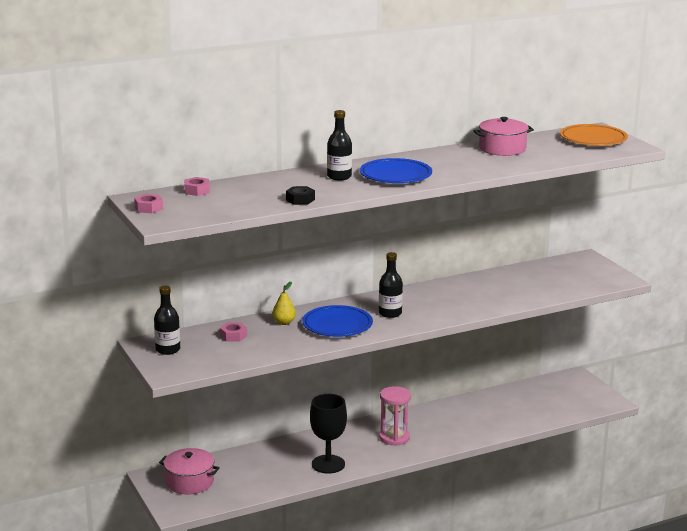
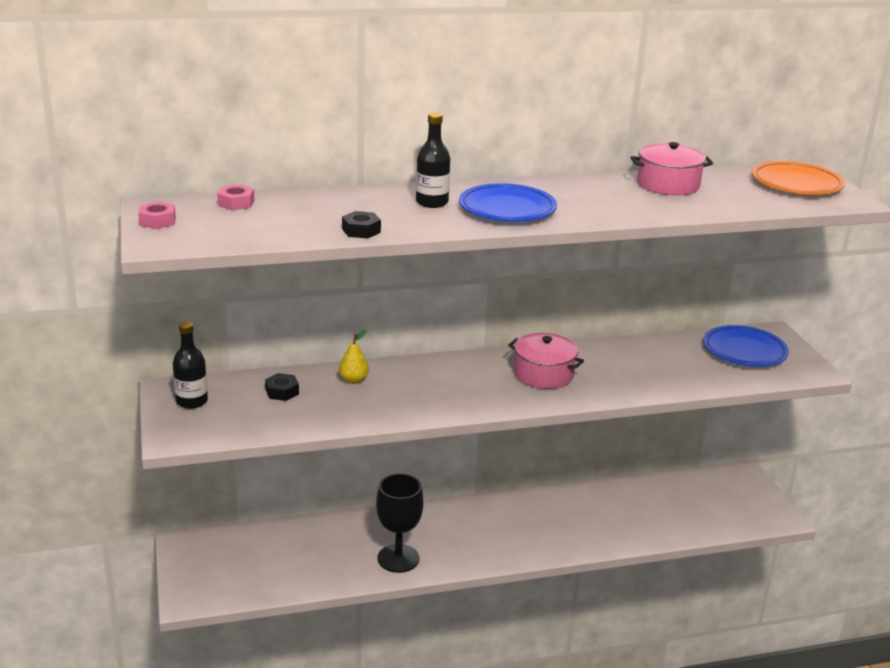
camera: 10 degrees right, 5 degrees up
pink pot [159,448,220,494] -> pink pot moved to [508,333,584,389]
pink nut [220,322,247,342] -> black nut [265,373,299,401]
blue plate [302,305,373,337] -> blue plate moved to [703,325,789,367]
black bottle [379,252,403,318] -> none
pink hourglass [379,386,411,446] -> none

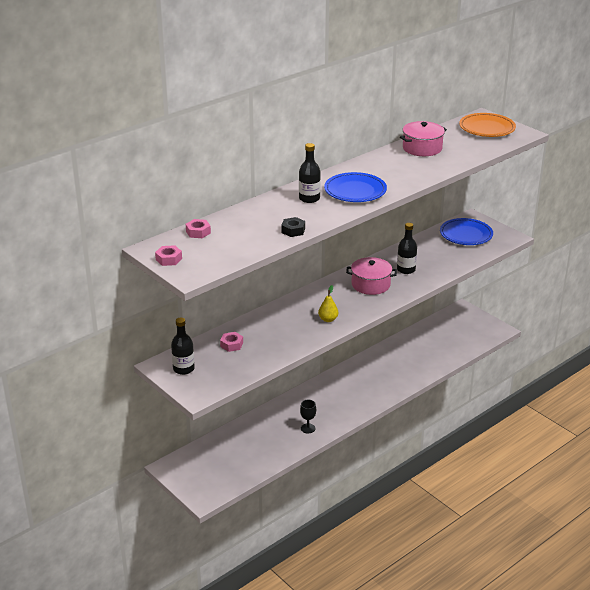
camera: 25 degrees left, 5 degrees up
black nut [265,373,299,401] -> pink nut [220,332,243,352]
yellow pear [339,330,369,384] -> yellow pear moved to [318,285,338,322]
black goblet [376,473,423,573] -> black goblet [300,400,316,433], size x0.53
none -> black bottle [397,223,417,274]

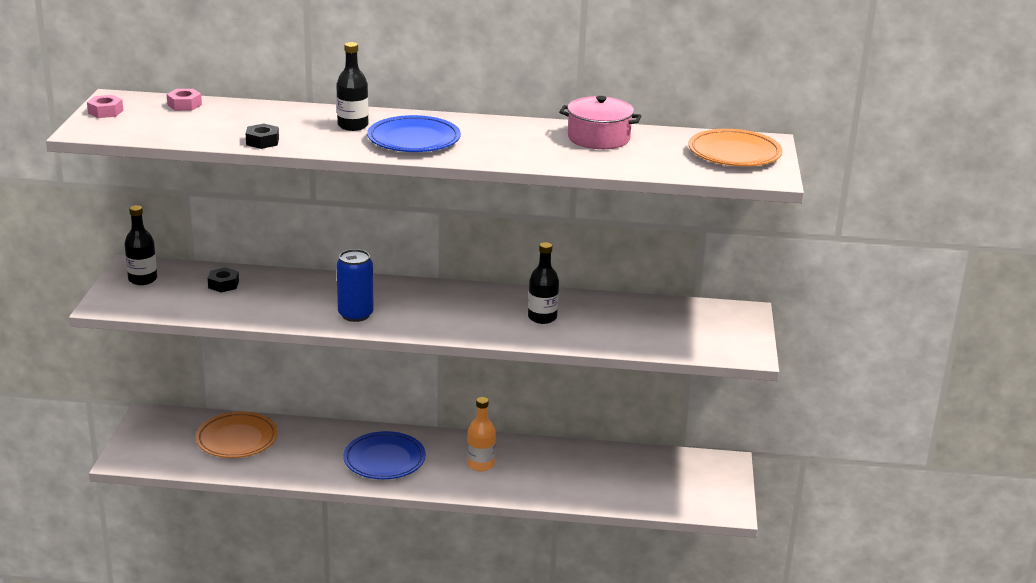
camera: 45 degrees right, 5 degrees down
pink nut [220,332,243,352] -> black nut [208,267,239,292]
black goblet [300,400,316,433] -> none
yellow pear [318,285,338,322] -> blue can [337,249,374,322]
pink pot [346,257,397,295] -> none
blue plate [440,218,493,245] -> blue plate moved to [343,431,426,479]
none -> orange plate [196,412,278,458]
none -> orange bottle [467,397,496,471]

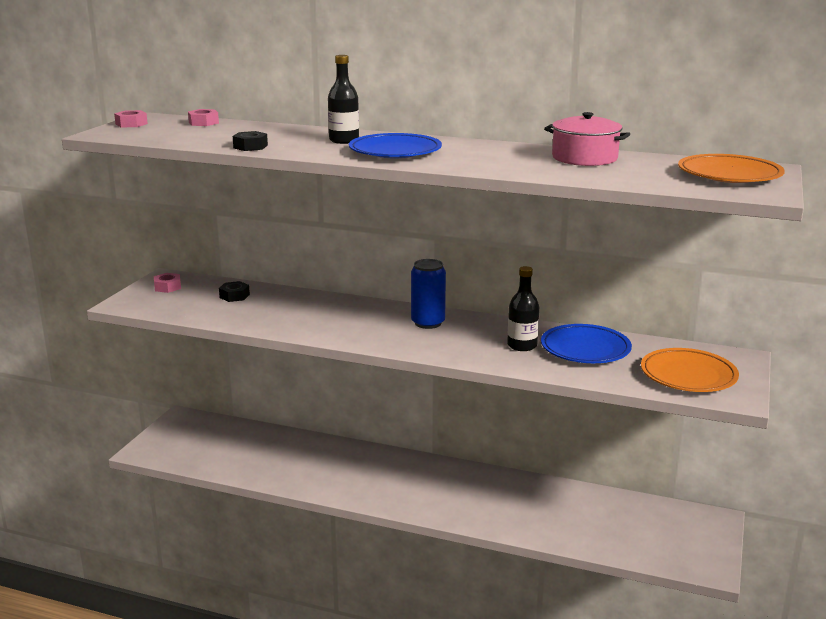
camera: 15 degrees right, 5 degrees down
black bottle [124,205,157,285] -> pink nut [154,273,181,293]
orange plate [196,412,278,458] -> orange plate moved to [641,348,739,392]
blue can [337,249,374,322] -> blue can moved to [411,259,446,329]
blue plate [343,431,426,479] -> blue plate moved to [541,324,632,363]
orange bottle [467,397,496,471] -> none

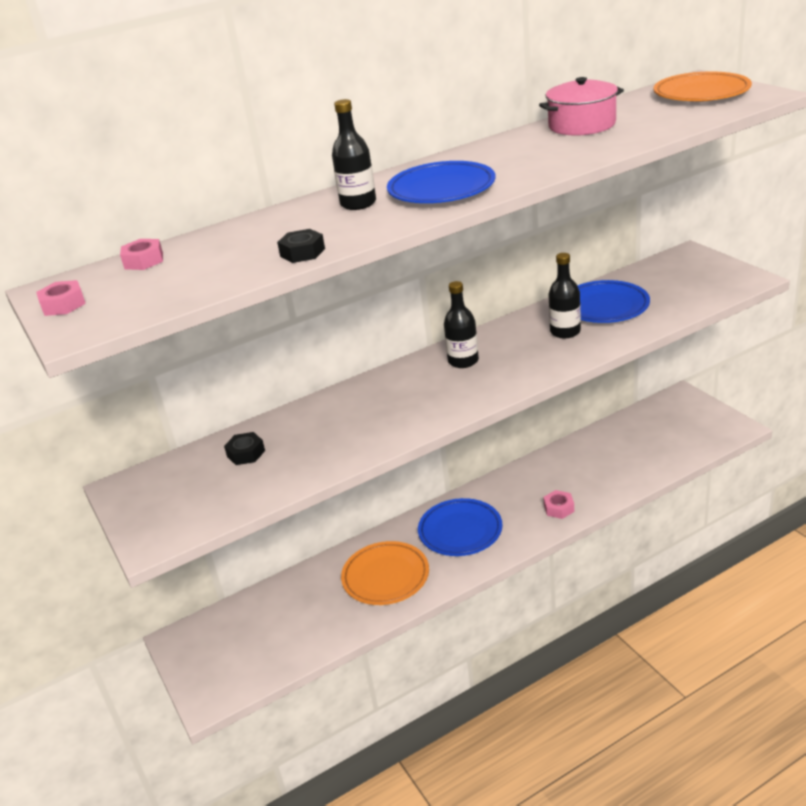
camera: 45 degrees left, 10 degrees up
pink nut [154,273,181,293] -> pink nut moved to [543,490,574,519]
blue can [411,259,446,329] -> black bottle [444,281,479,368]
orange plate [641,348,739,392] -> orange plate moved to [341,541,429,605]
none -> blue plate [418,498,503,556]

